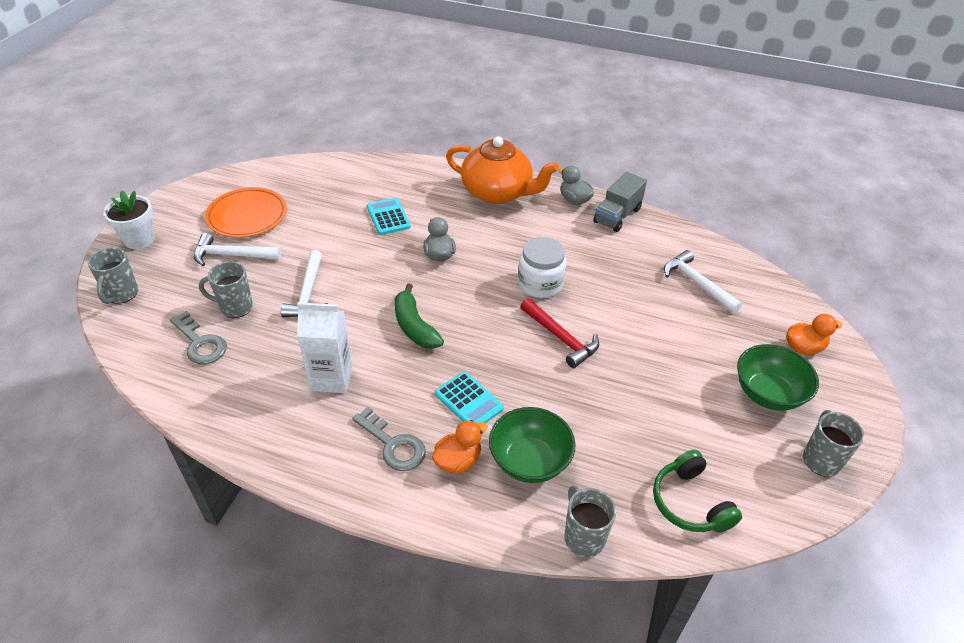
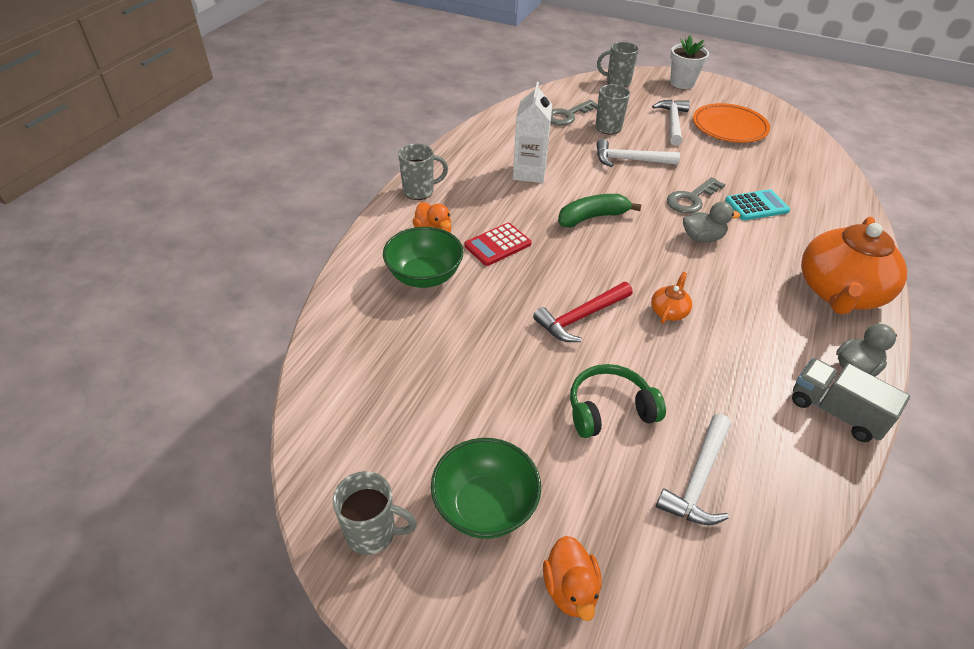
camera: 95 degrees right, 0 degrees up
grey key [352,407,426,471] -> grey key moved to [667,177,725,213]
turquoise calculator [435,372,504,423] -> red calculator [464,223,531,266]
white jar [518,237,567,298] -> orange teapot [651,272,692,324]
grey mug [564,485,616,557] -> grey mug moved to [398,144,448,200]
green headphones [653,450,742,533] -> green headphones moved to [570,364,666,438]
white hammer [664,250,742,313] -> white hammer turned 150 degrees clockwise [656,414,731,525]

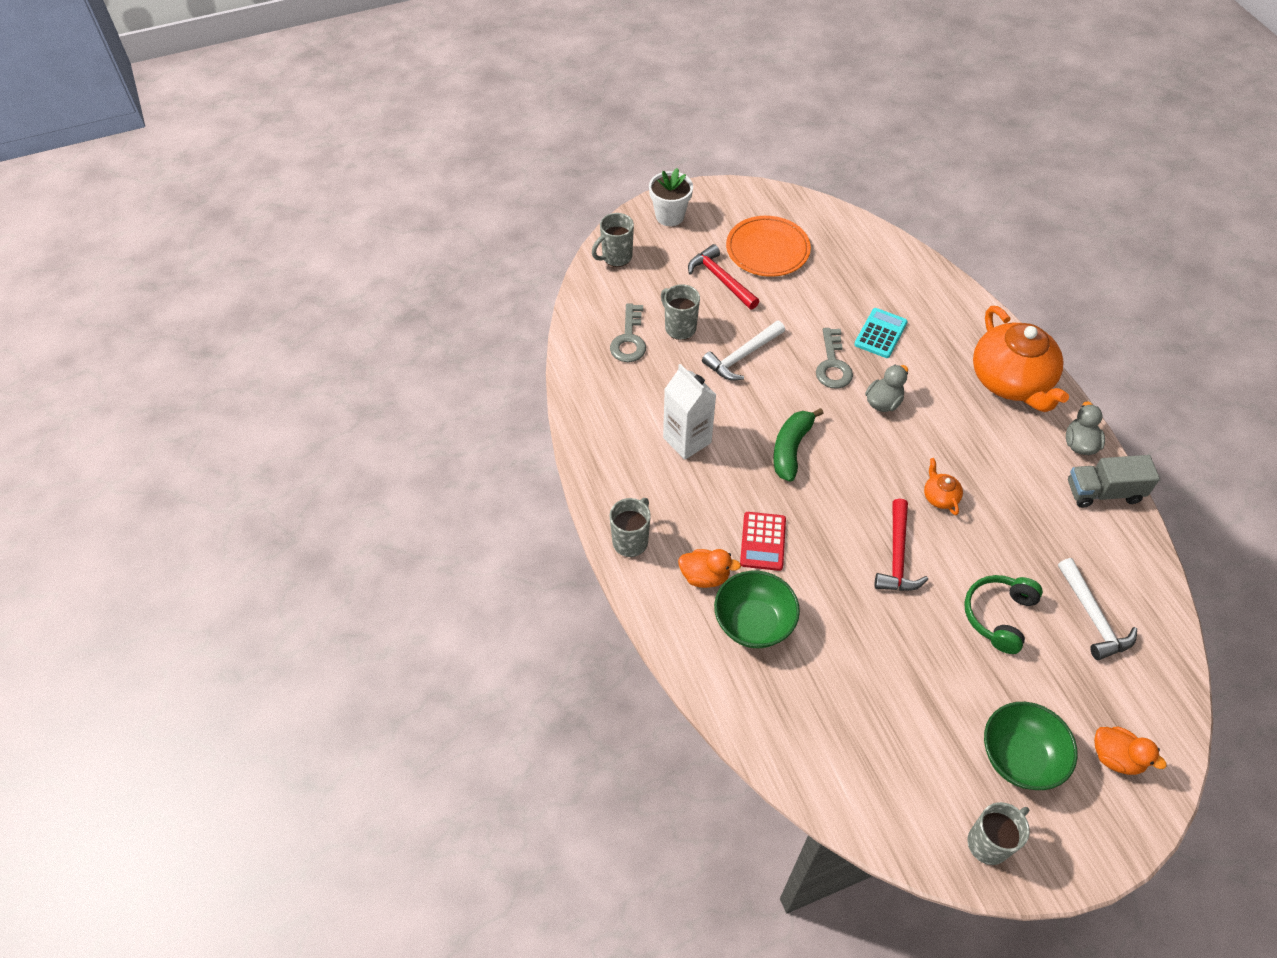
camera: 45 degrees left, 10 degrees up
white hammer [652,99,690,145] -> red hammer [688,244,759,310]

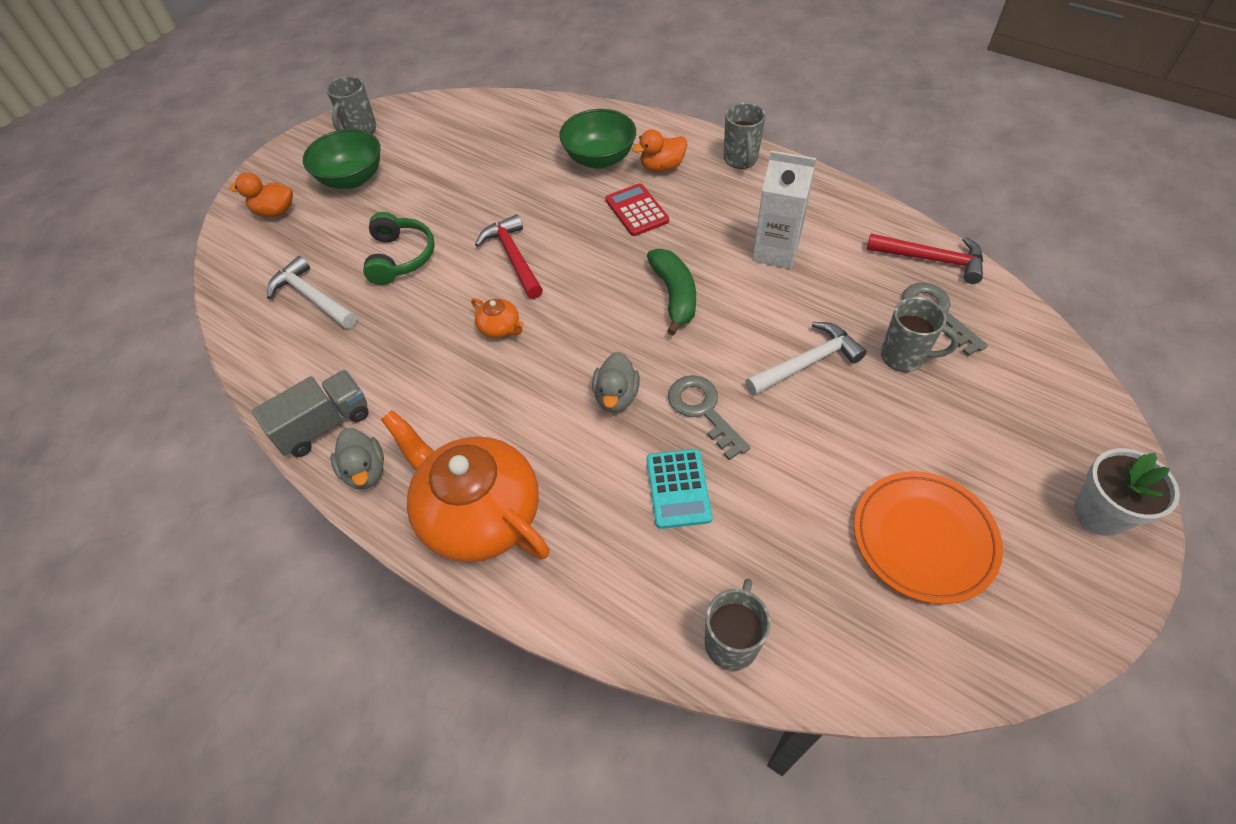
camera: 150 degrees right, 0 degrees up
grey mug [592,213,634,267] -> grey mug moved to [705,579,771,671]
red hammer [688,244,759,310] -> red hammer moved to [867,233,983,284]
white hammer [702,321,785,381] -> white hammer turned 45 degrees clockwise [745,322,867,396]

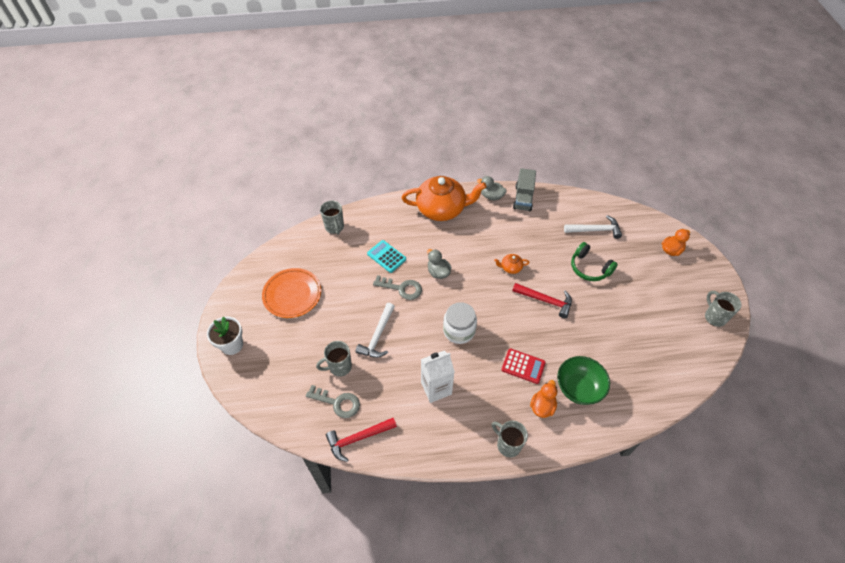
camera: 135 degrees right, 0 degrees up
green bowl [303,129,380,189] -> none
green banana [647,249,696,336] -> white jar [443,302,477,344]

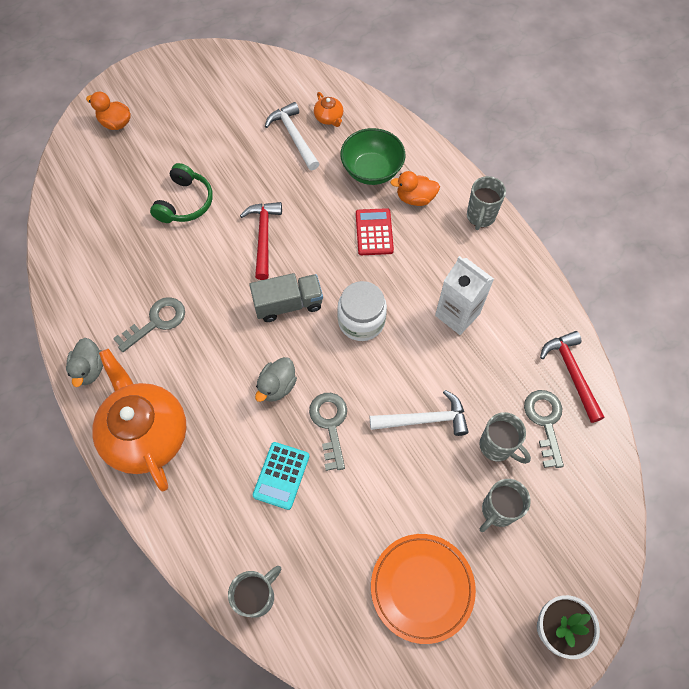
camera: 115 degrees left, 10 degrees up
red hammer [326,418,397,462] -> red hammer turned 150 degrees counterclockwise [540,331,605,423]
orange teapot [494,254,530,274] -> orange teapot moved to [314,92,343,127]
grey truck [513,168,536,211] -> grey truck moved to [249,273,323,322]
white hammer [564,215,622,239] -> white hammer moved to [265,102,319,170]
grey mug [705,291,742,327] -> grey mug moved to [480,479,531,532]
none -> grey key [113,297,185,352]

